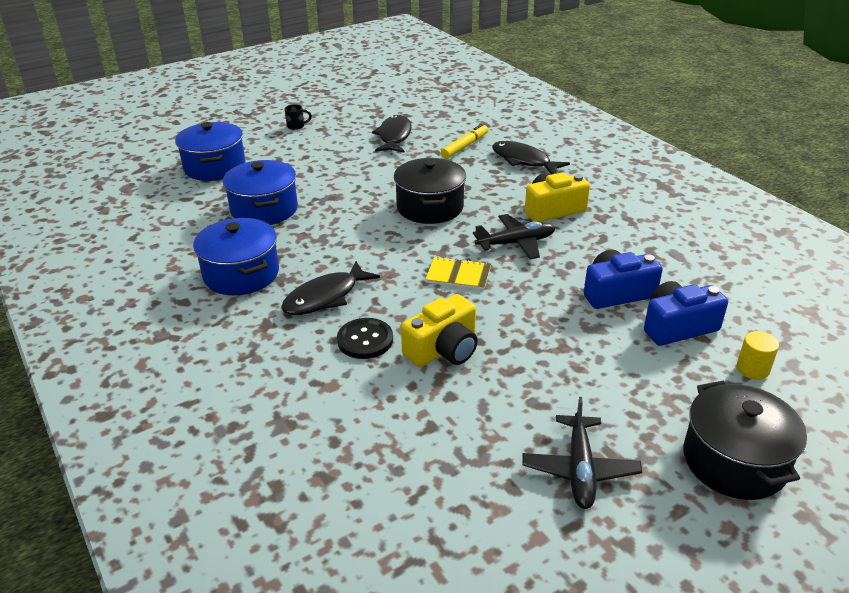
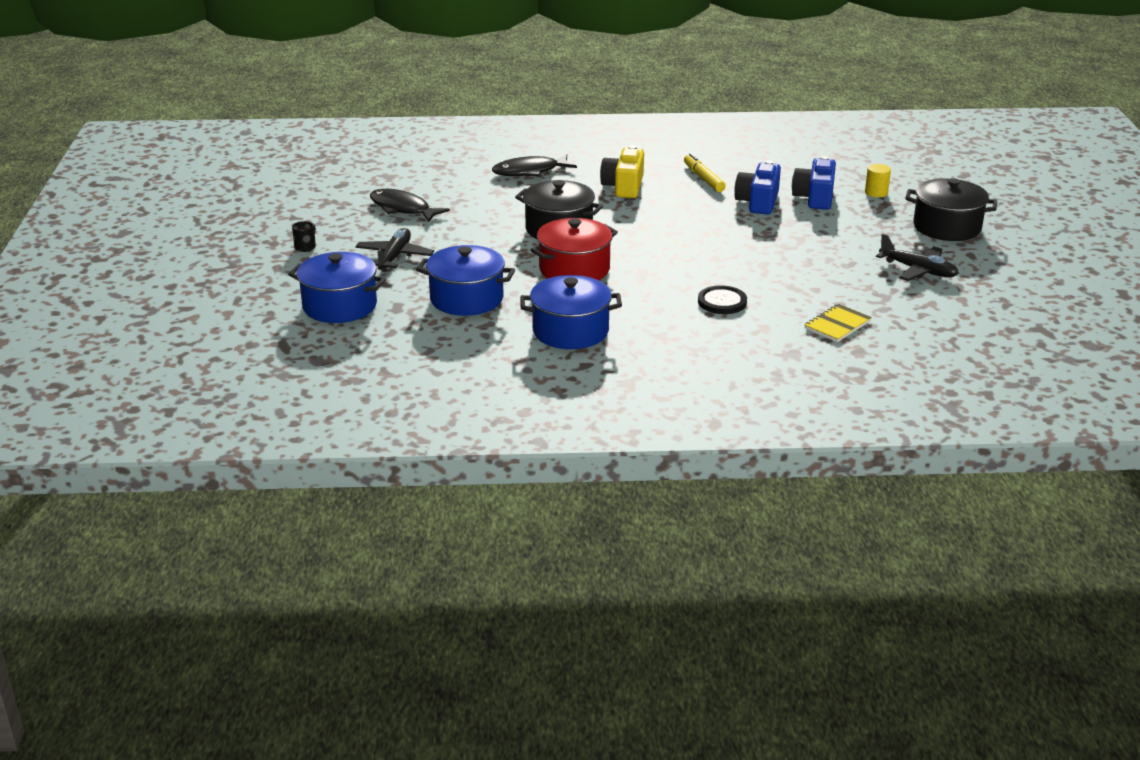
camera: 60 degrees left, 5 degrees down
black fish [281,261,380,315] -> none
yellow camera [401,294,478,367] -> none
yellow notebook [425,256,491,290] -> yellow notebook moved to [805,304,872,342]
yellow marker [441,124,488,159] -> yellow marker moved to [684,153,726,192]
black plane [473,214,555,259] -> black plane moved to [355,228,434,272]
none -> red pot [531,218,618,280]

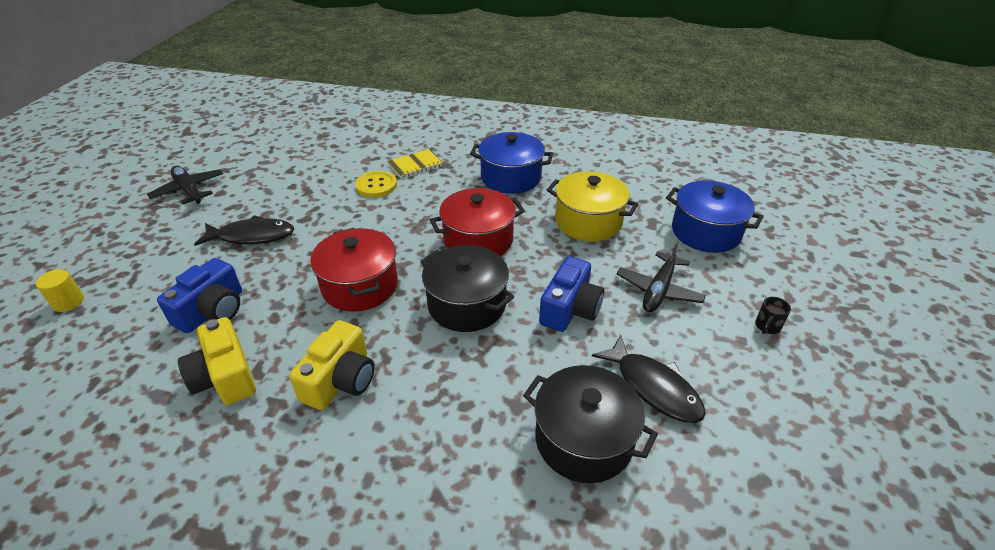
camera: 165 degrees left, 10 degrees up
blue pot [416,245,515,316] -> yellow pot [547,171,638,241]
black fish [492,154,577,177] -> black fish moved to [194,215,294,246]
yellow marker [684,153,726,192] -> yellow camera [178,317,256,405]
black button [698,285,747,314] -> yellow button [355,171,397,197]
blue camera [792,156,836,210] -> blue camera moved to [539,256,604,332]
yellow notebook [805,304,872,342] -> yellow notebook moved to [387,149,442,178]
black pot [905,178,997,241] -> black pot moved to [523,365,658,483]
none -> red pot [310,228,398,312]

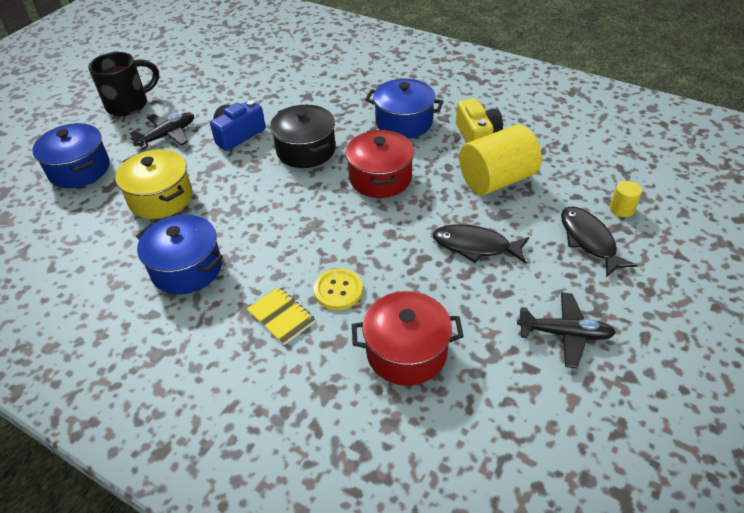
camera: 160 degrees left, 5 degrees up
black plane [147,166,223,205] -> black plane turned 60 degrees counterclockwise [517,292,616,368]
blue camera [157,258,242,333] -> yellow cylinder [459,125,542,195]
yellow camera [289,320,375,410] -> blue pot [365,79,444,139]
yellow notebook [387,149,442,178] -> yellow notebook turned 60 degrees clockwise [247,287,316,345]
red pot [430,188,525,256] -> red pot moved to [352,291,464,386]
black pot [523,365,658,483] -> none
black fish [592,335,706,423] -> black fish moved to [561,206,638,277]
black mug [755,297,791,334] -> black mug [88,52,159,116], size x2.49

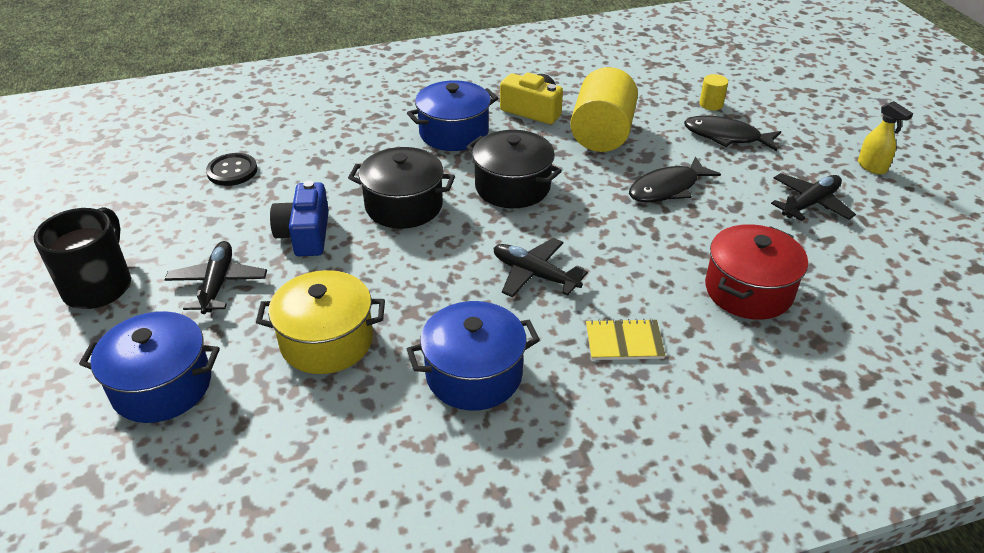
camera: 50 degrees left, 5 degrees down
yellow button [313,268,363,310] -> none
red pot [345,129,414,198] -> black pot [467,130,562,208]
none -> black button [206,153,257,186]
none -> black plane [494,238,588,297]
none -> yellow spray bottle [858,101,913,174]

